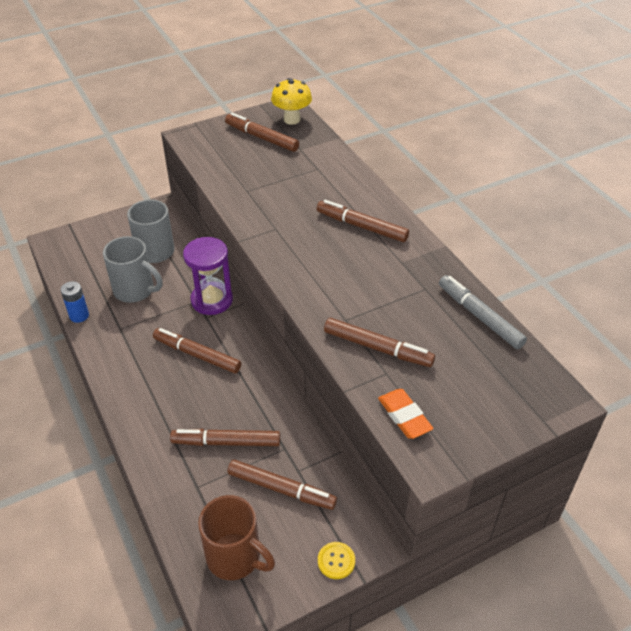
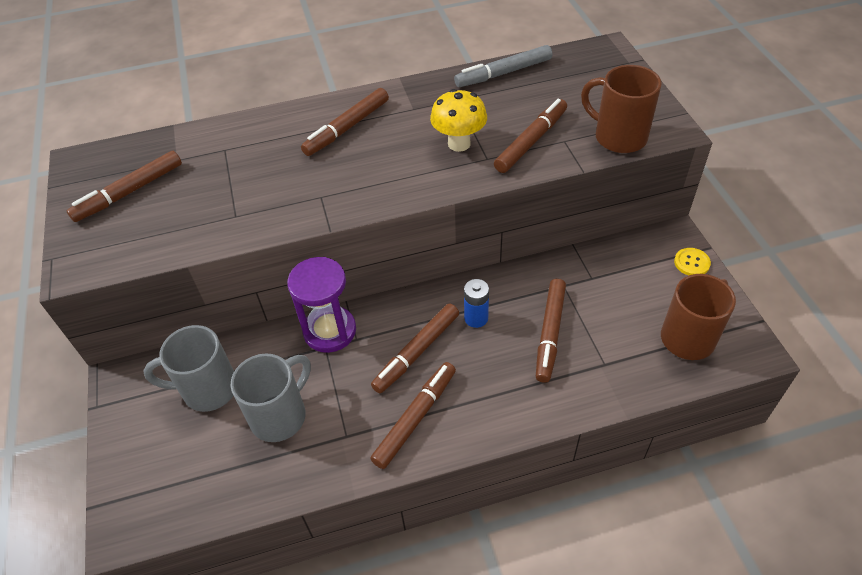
camera: 75 degrees left, 5 degrees up
blue battery [60,281,89,323] -> blue battery moved to [464,279,489,328]
brown marker [228,460,337,510] -> brown marker moved to [370,362,456,469]
yellow mushroom [271,78,312,125] -> yellow mushroom moved to [430,89,487,152]
orange eraser [378,389,433,439] -> brown mug [581,65,662,153]

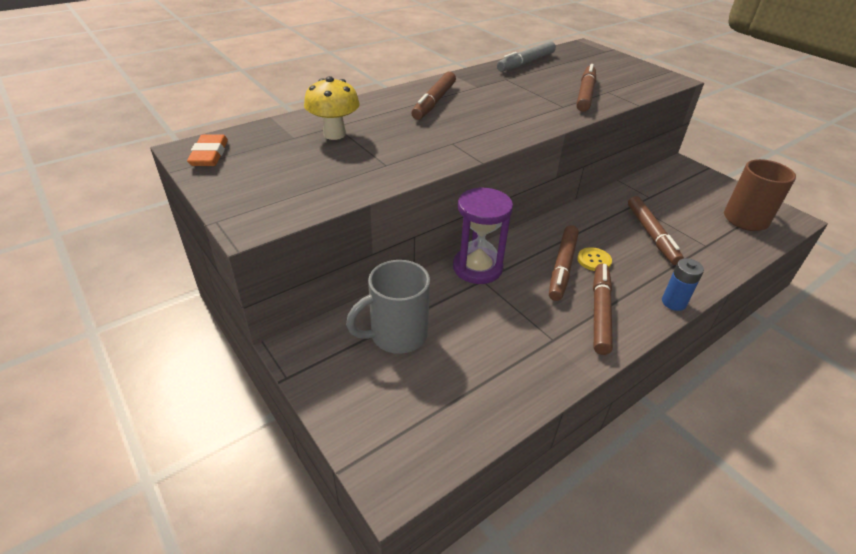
camera: 25 degrees left, 10 degrees down
brown marker [67,151,182,222] -> none
grey mug [231,353,311,442] -> none
yellow mushroom [430,89,487,152] -> yellow mushroom moved to [304,76,360,140]
blue battery [464,279,489,328] -> blue battery moved to [662,258,704,311]
brown mug [581,65,662,153] -> none
yellow button [674,248,711,275] -> yellow button moved to [578,247,612,271]
none -> orange eraser [187,134,228,166]

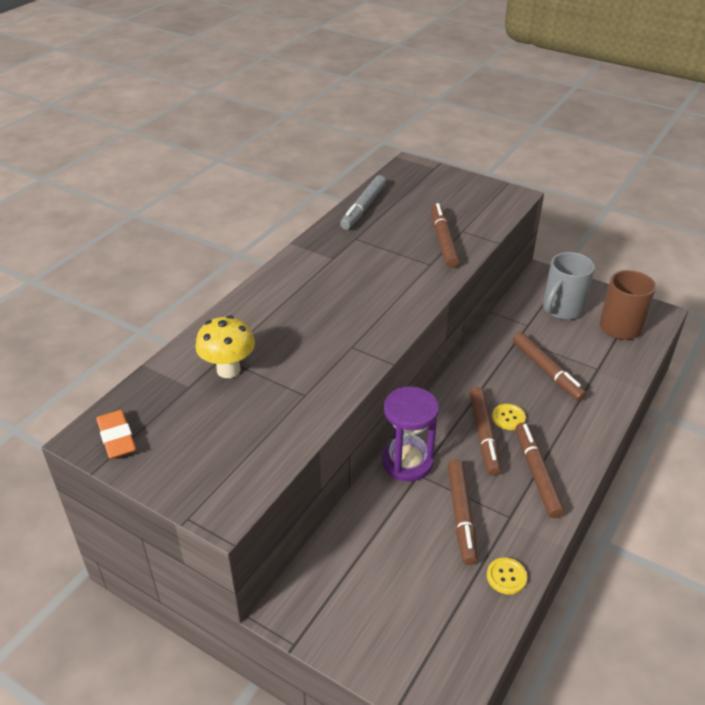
camera: 20 degrees left, 0 degrees up
grey mug [346,260,430,354] -> grey mug moved to [543,252,595,320]
brown marker [411,72,456,120] -> brown marker moved to [448,459,478,565]
blue battery [662,258,704,311] -> none
none -> yellow button [487,557,527,595]

